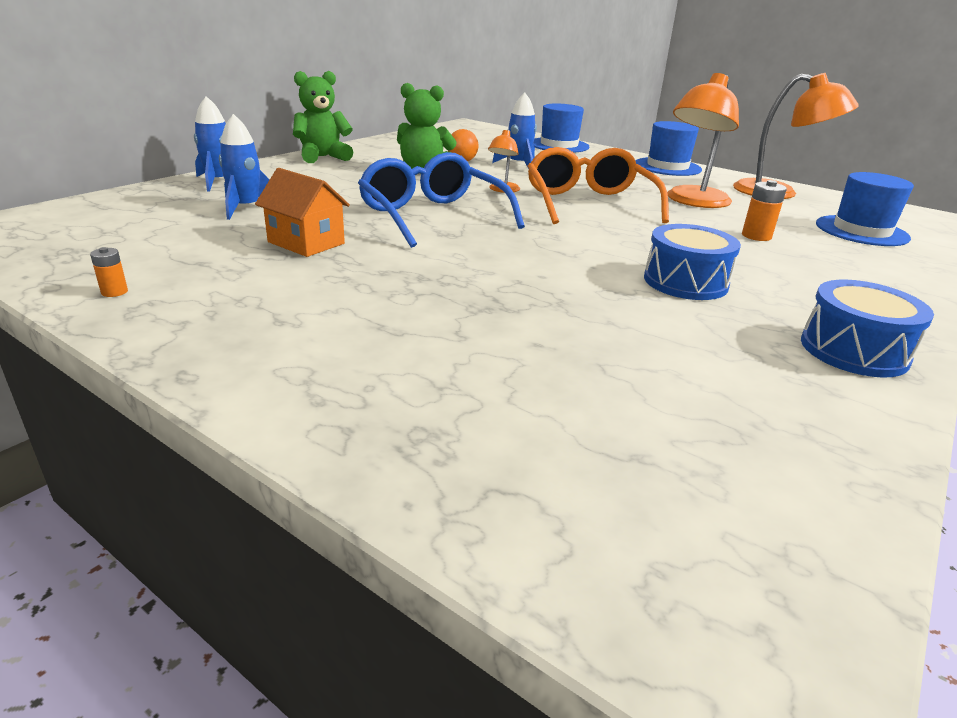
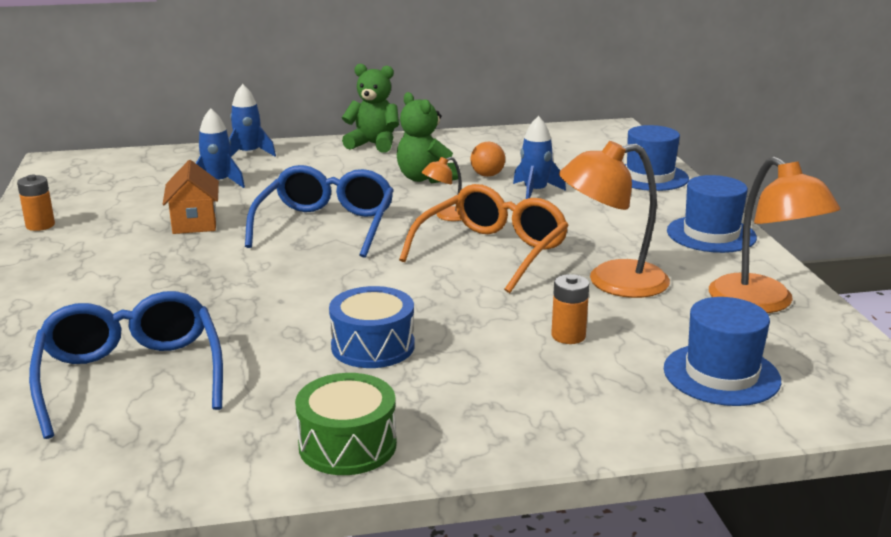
camera: 45 degrees right, 5 degrees down
orange battery [90,247,128,297] -> orange battery [17,175,55,231], size x1.65
blue drum [801,280,934,378] -> green drum [295,373,397,475]
none -> blue glasses [29,291,223,439]

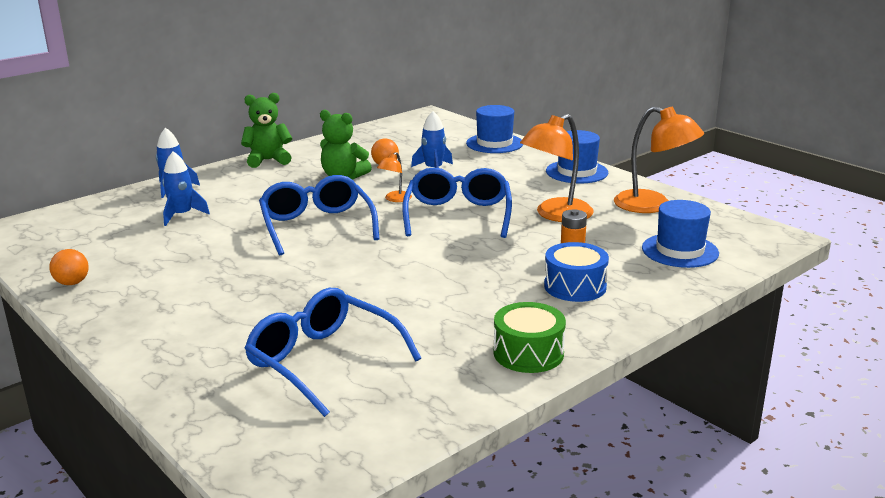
camera: 30 degrees left, 0 degrees up
orange battery [17,175,55,231] -> orange ball [49,249,89,285]
orange house [163,160,219,234] -> none
blue drum [329,286,415,368] -> blue drum moved to [544,242,609,302]
orange glasses [399,184,569,293] -> blue glasses [403,168,512,238]

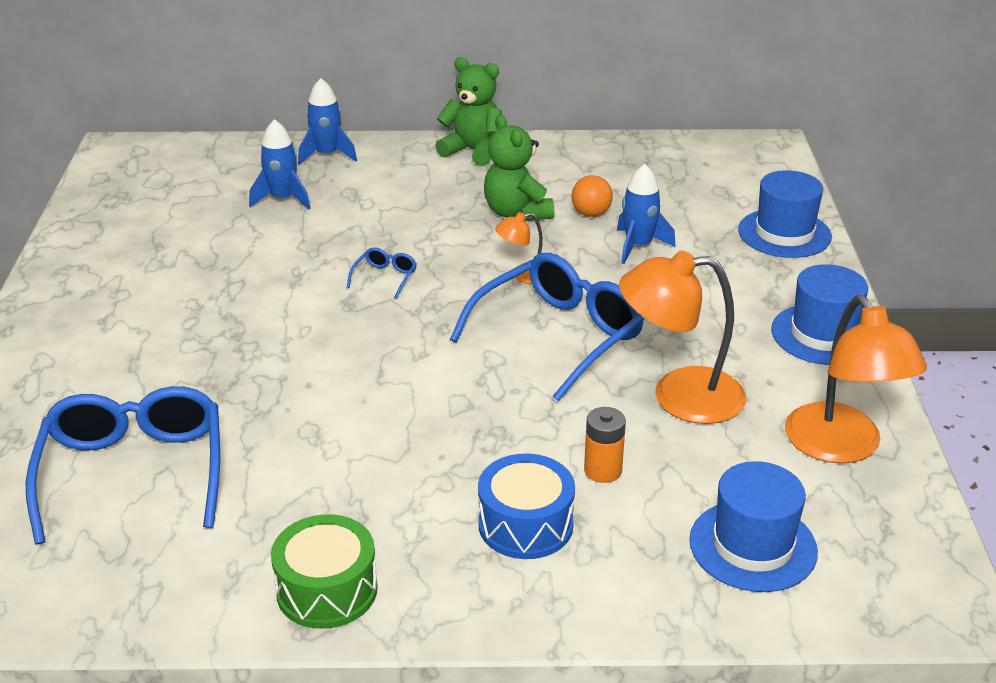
camera: 40 degrees right, 10 degrees up
orange ball [49,249,89,285] -> none
blue glasses [259,175,379,255] -> blue glasses [347,247,417,298], size x0.41

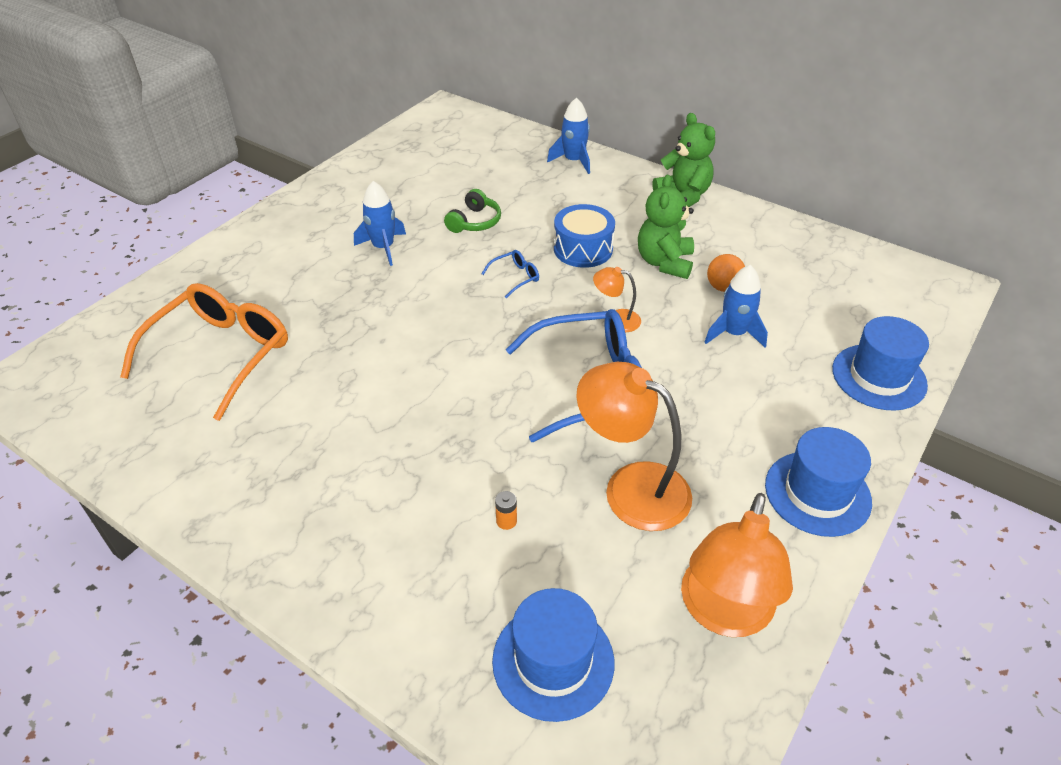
camera: 35 degrees right, 10 degrees up
blue glasses [26,386,220,544] -> orange glasses [120,283,288,421]
blue rocket [249,119,311,209] -> blue rocket moved to [354,181,406,266]
green drum [271,514,378,629] -> none
blue drum [478,454,575,559] -> blue drum moved to [554,204,615,268]
orange battery [584,407,626,483] -> orange battery [495,491,517,530], size x0.61
none -> green headphones [444,189,501,233]

